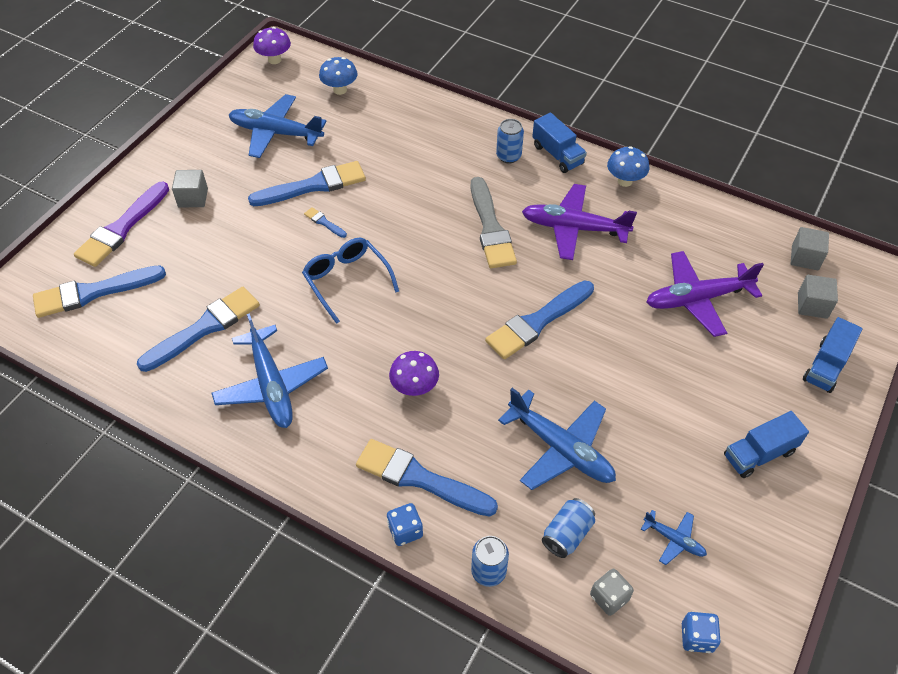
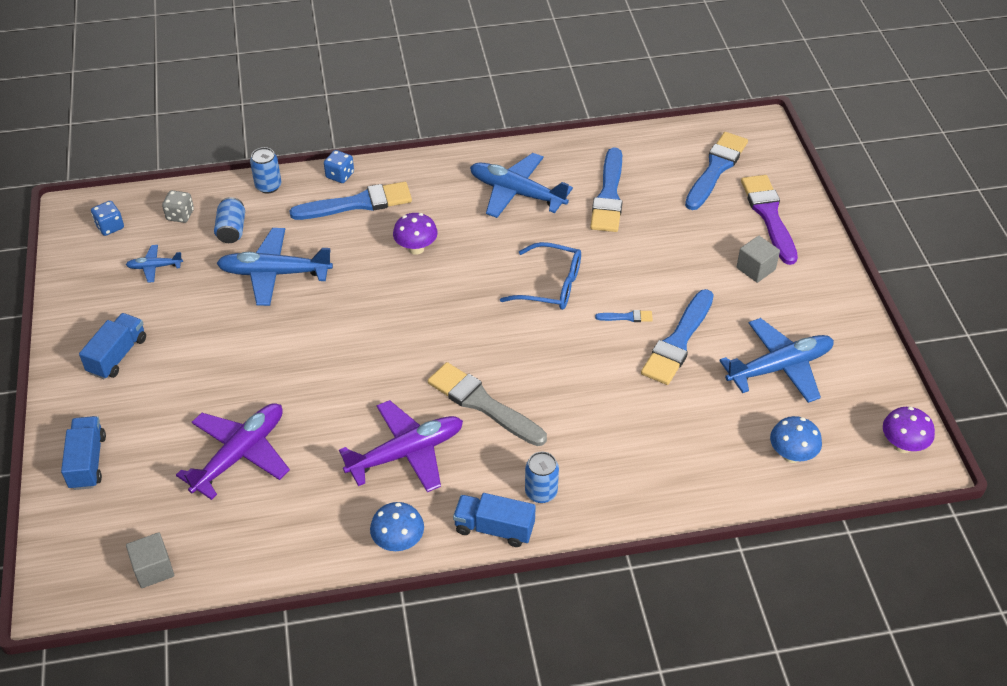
camera: 140 degrees right, 5 degrees down
blue brush [485,280,594,359] -> none
grey cube [798,275,838,319] -> none

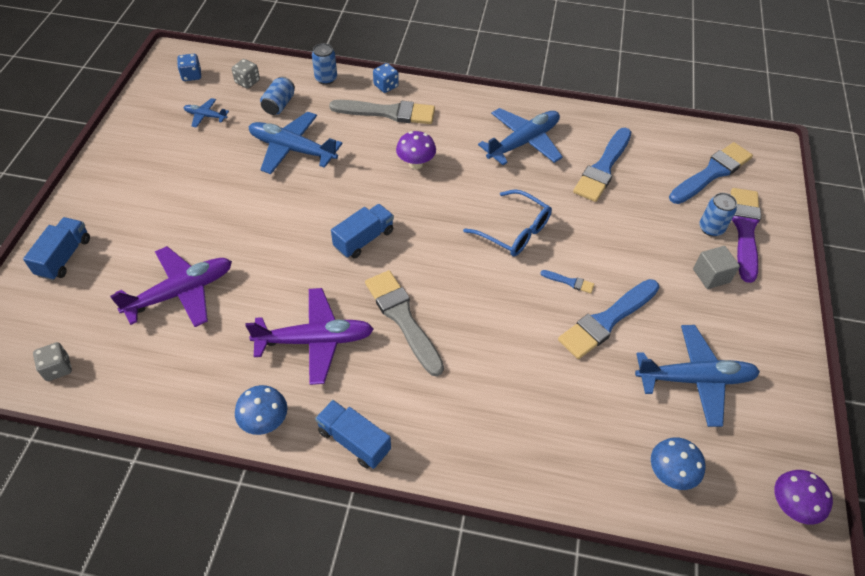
camera: 20 degrees right, 5 degrees up
blue truck [79,313,146,380] -> blue truck moved to [331,204,394,259]
grey cube [126,532,174,588] -> grey dice [33,342,72,381]
blue brush [289,182,412,220] -> grey brush [329,100,435,124]
blue plane [470,153,573,218] -> blue plane turned 90 degrees clockwise [478,108,563,165]
blue can [525,452,559,503] -> blue can moved to [699,193,737,237]

